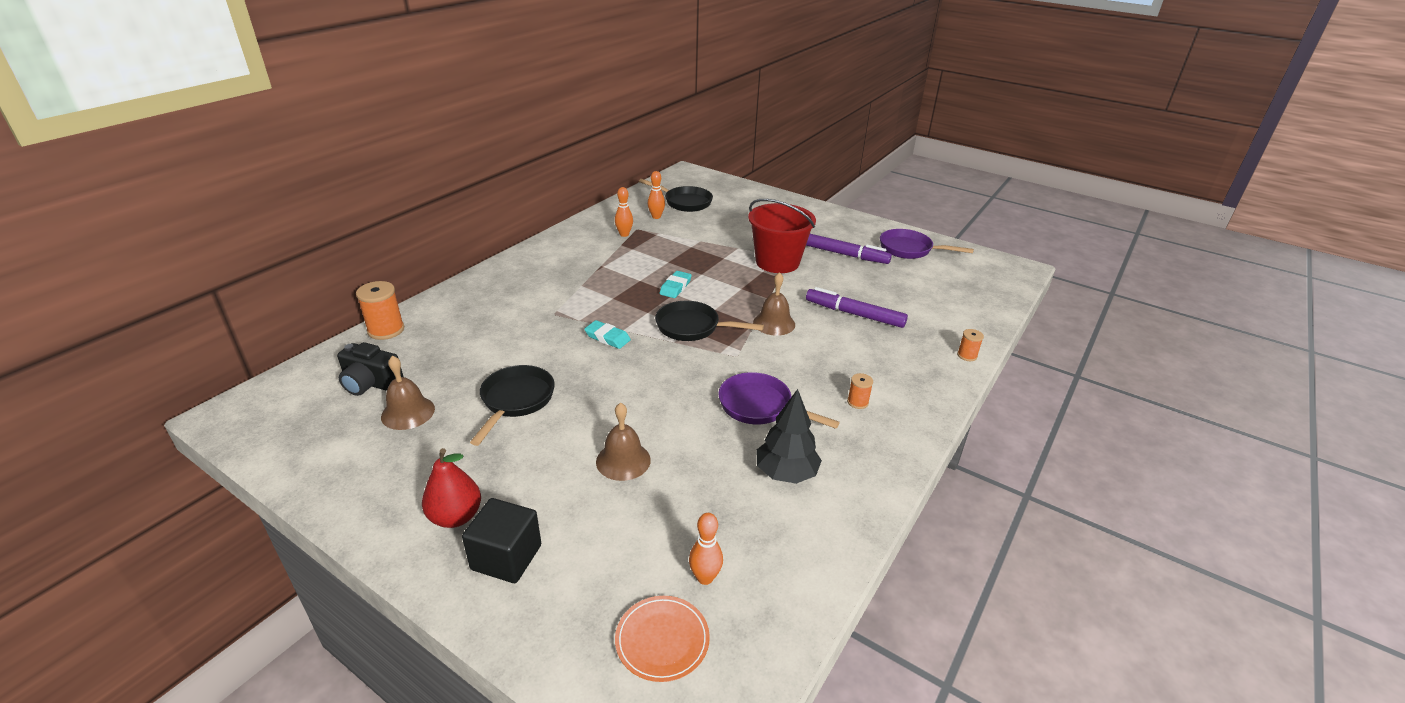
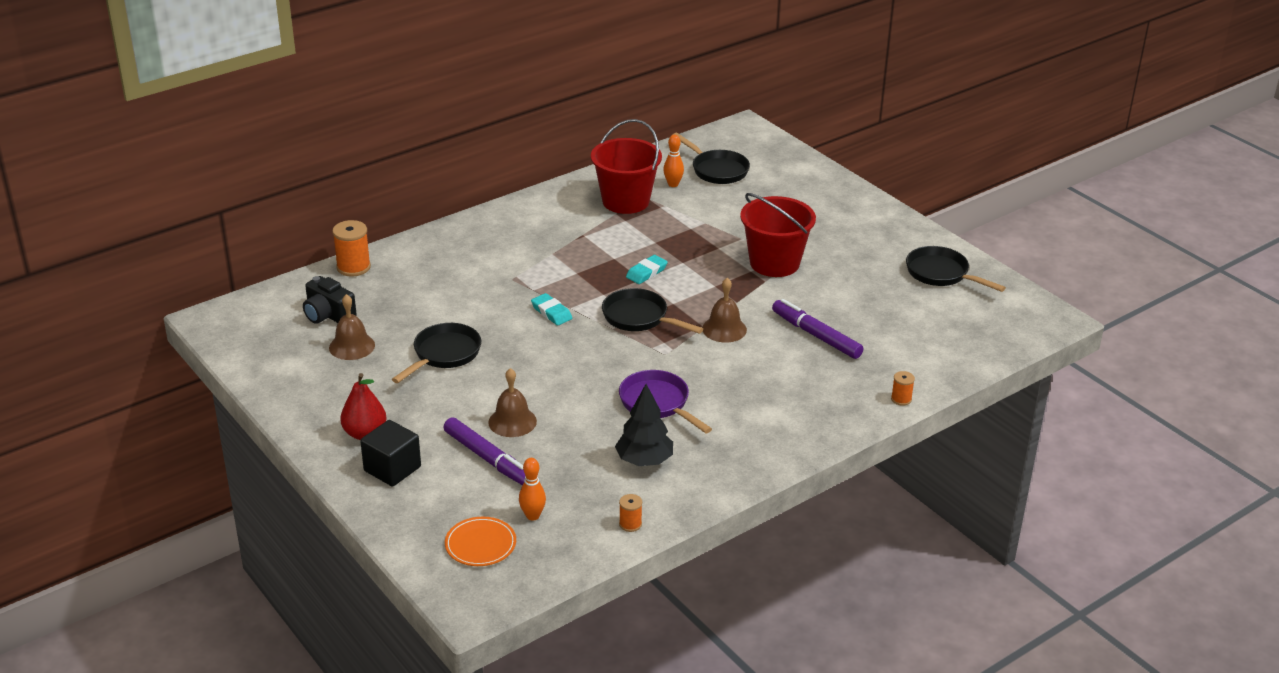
camera: 20 degrees right, 0 degrees up
orange bowling pin [615,187,633,237] -> red bucket [591,119,662,214]
purple marker [806,234,892,264] -> purple marker moved to [444,417,525,486]
orange spool [847,373,873,409] -> orange spool moved to [619,494,642,532]
purple pan [880,229,974,259] -> black pan [906,246,1006,292]

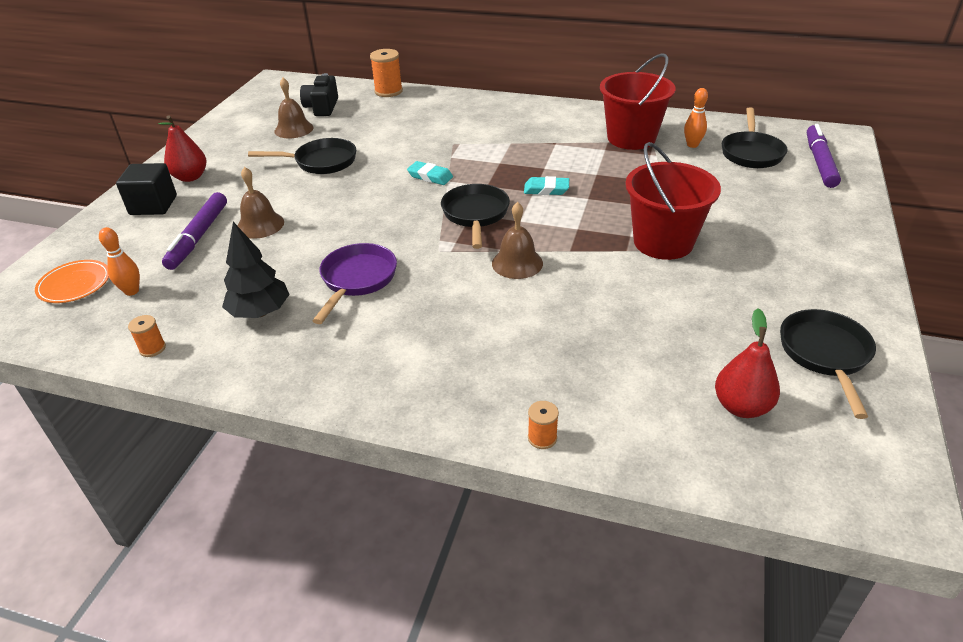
camera: 55 degrees right, 5 degrees up
turquoise eraser [531,293,572,326] -> turquoise eraser turned 75 degrees counterclockwise [407,161,453,185]
purple marker [772,299,863,359] -> purple marker moved to [807,124,841,188]
none -> red pear [715,308,780,418]

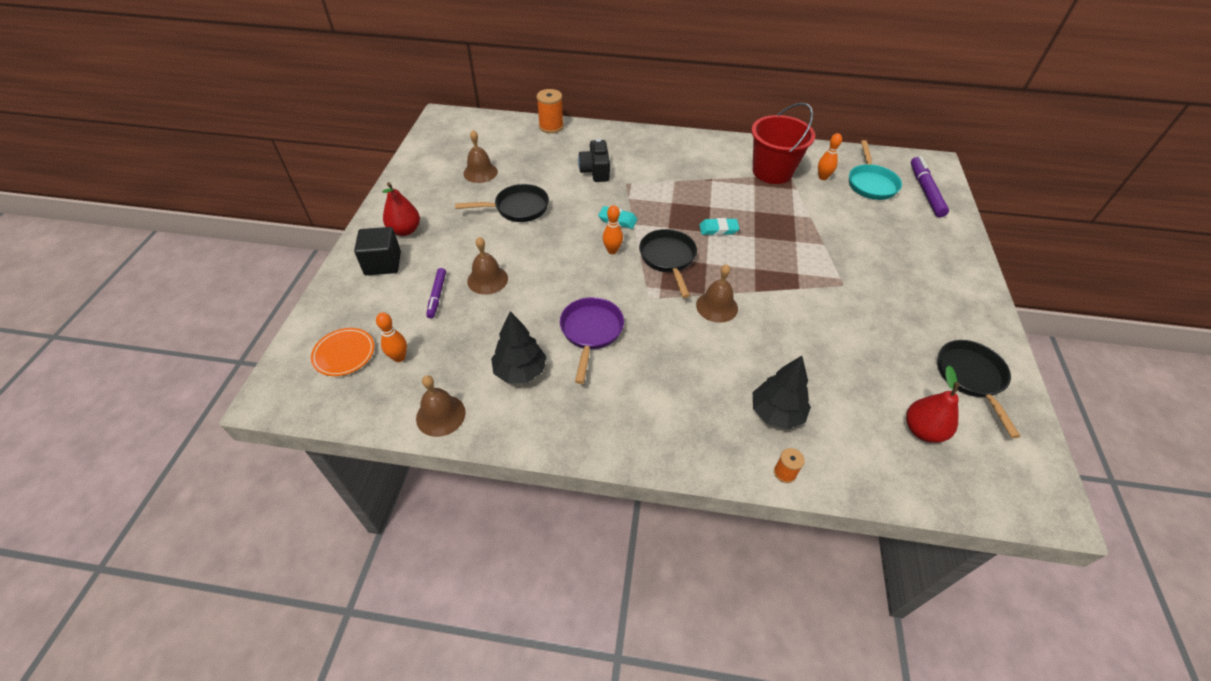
camera: 10 degrees left, 10 degrees up
orange spool [128,315,166,357] -> brown bell [416,375,466,437]
purple marker [162,192,227,270] -> purple marker [426,268,446,318], size x0.62
black camera [300,73,338,116] -> black camera moved to [578,139,610,182]
red bucket [625,142,721,260] -> none
black pan [722,107,787,168] -> turquoise pan [849,140,902,200]
none -> orange bowling pin [603,205,623,254]
none -> black tree [753,356,811,430]

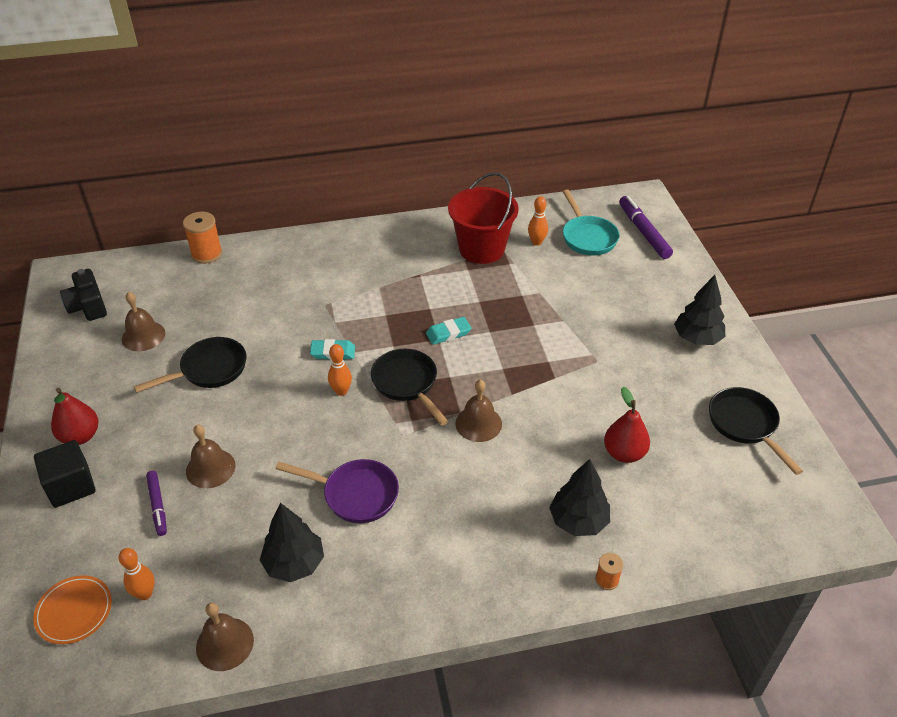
camera: 20 degrees left, 5 degrees down
purple pan [560,297,624,384] -> purple pan turned 120 degrees clockwise [275,459,399,523]
black camera [578,139,610,182] -> black camera moved to [60,269,107,321]
red pear [906,366,960,443] -> red pear moved to [604,387,650,463]
none -> black tree [674,275,725,345]

